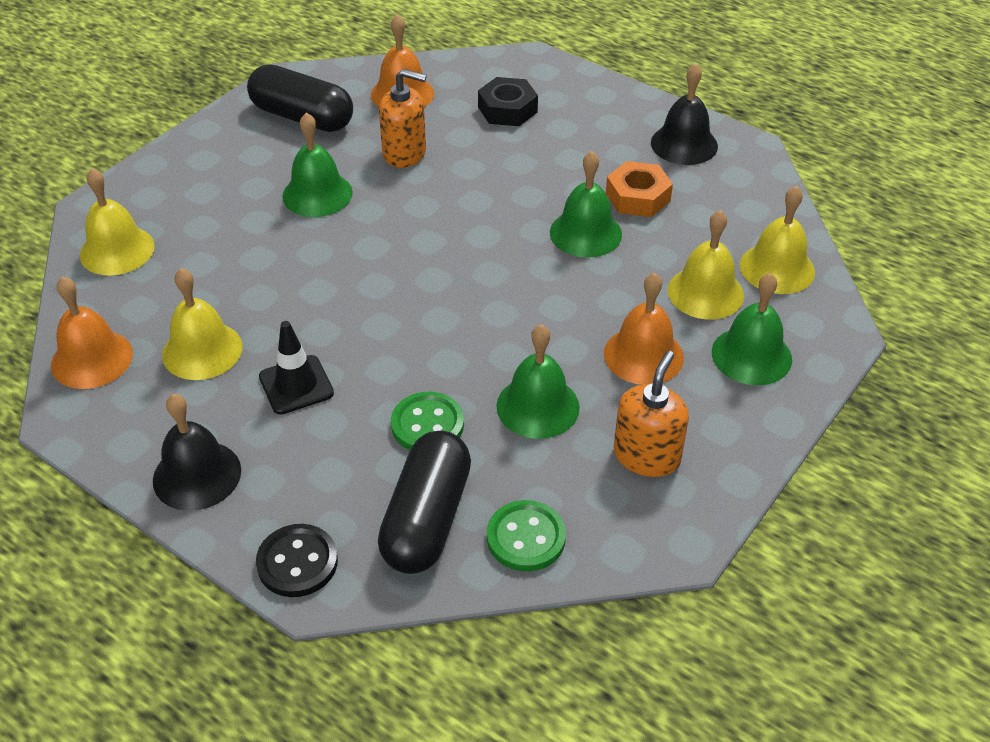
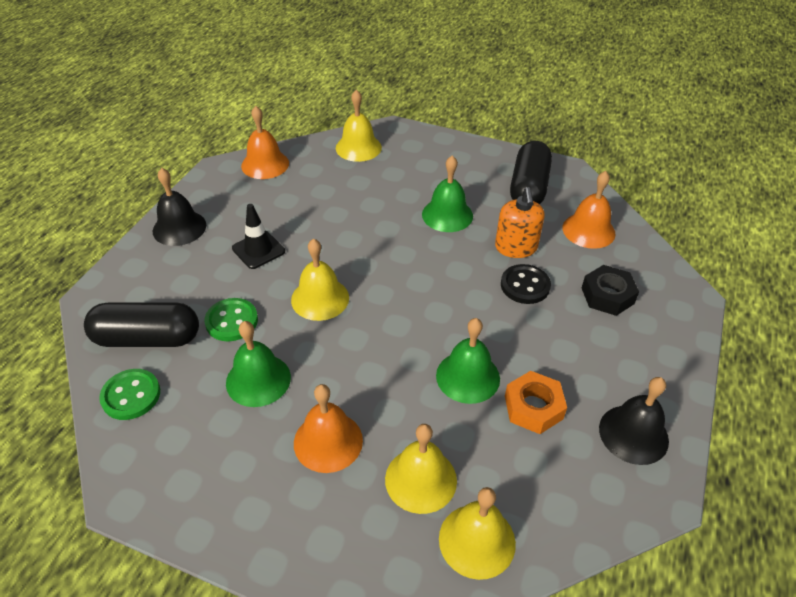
camera: 75 degrees right, 0 degrees up
yellow bell [162,268,243,380] -> yellow bell moved to [291,238,349,321]
black button [256,524,338,597] -> black button moved to [501,264,551,304]
orange soap dispenser [614,351,689,477] -> none
green bell [712,273,792,385] -> none

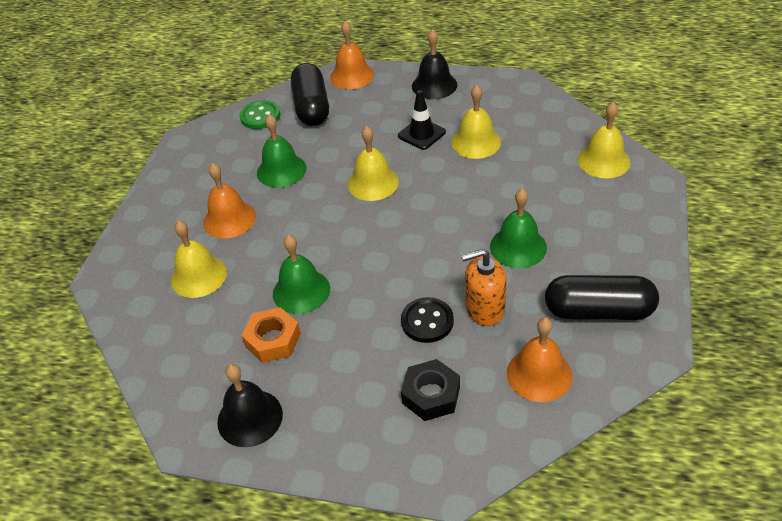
camera: 85 degrees right, 0 degrees up
green button [204,298,258,341] -> none
orange bell [241,106,289,179] -> orange bell moved to [330,21,374,89]
yellow bell [439,487,516,580] -> yellow bell moved to [451,85,501,159]

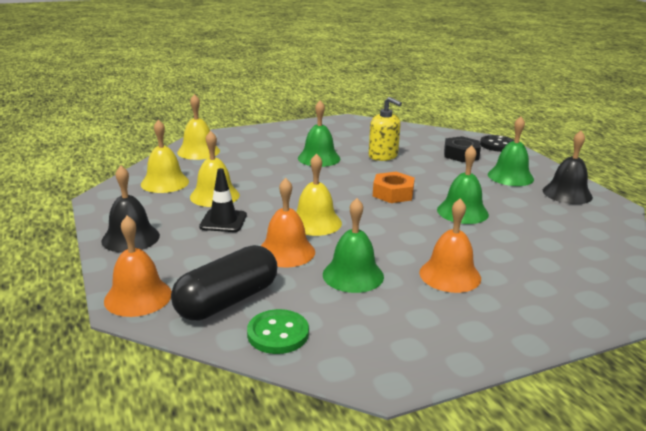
camera: 130 degrees left, 20 degrees down
yellow bell [171,220,227,298] -> yellow bell moved to [141,119,189,193]
orange nut [241,307,301,363] -> orange nut moved to [373,172,415,203]
black button [401,297,454,343] -> black button moved to [480,135,514,152]
orange soap dispenser [461,249,507,326] -> yellow soap dispenser [369,97,402,161]
orange bell [507,318,572,402] -> orange bell moved to [261,178,315,267]
black capsule [545,275,659,320] -> none
none -> green bell [488,117,534,186]

